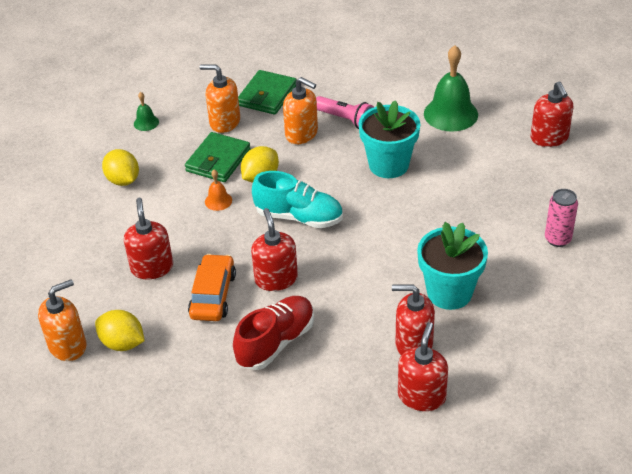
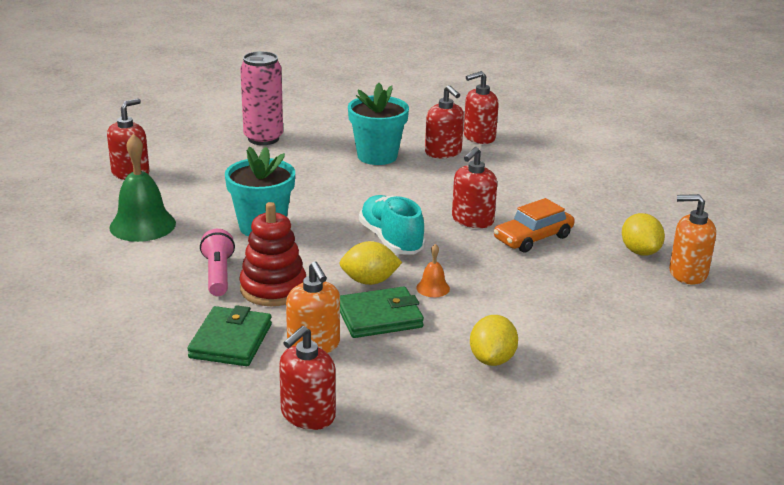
camera: 135 degrees left, 15 degrees down
red soap dispenser [124,198,173,279] -> red soap dispenser moved to [279,326,336,430]
green bell [134,92,159,131] -> none
red shoe [233,296,314,370] -> none
green wallet [238,70,297,115] -> green wallet turned 60 degrees counterclockwise [187,305,272,366]
orange soap dispenser [283,77,318,144] -> red stacking toy [239,202,306,306]
pink can [545,189,578,247] -> pink can [240,51,283,145], size x1.62

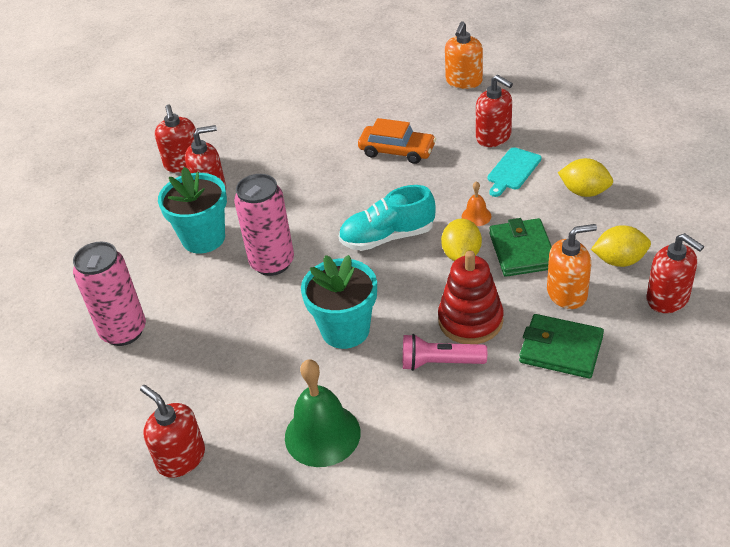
camera: 75 degrees left, 15 degrees up
red soap dispenser [452,147,497,228] -> red soap dispenser moved to [476,75,513,147]
orange car [494,198,575,253] -> orange car turned 45 degrees counterclockwise [358,118,436,164]
yellow lemon [622,213,665,256] -> yellow lemon moved to [591,225,651,267]
none -> pink can [234,174,294,276]
none -> turquoise cutting board [488,147,541,197]

